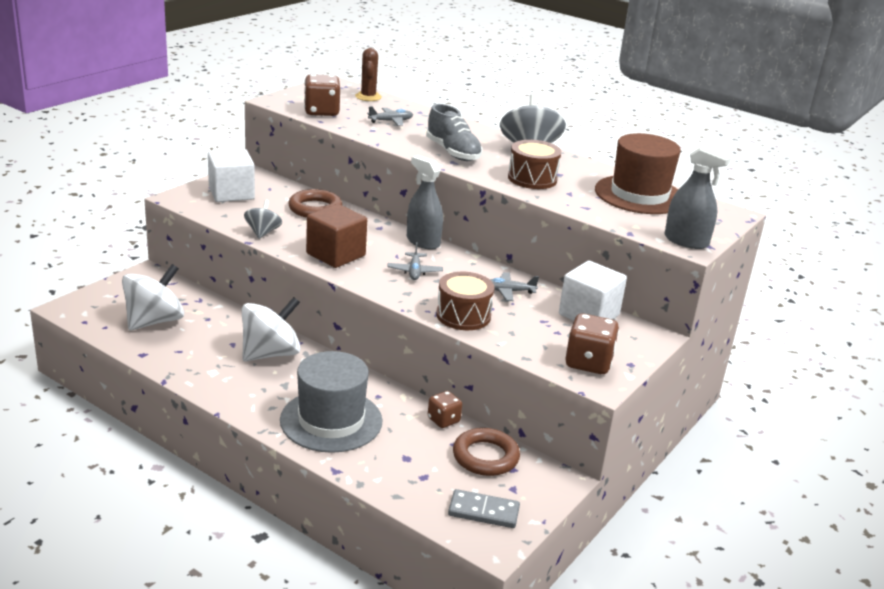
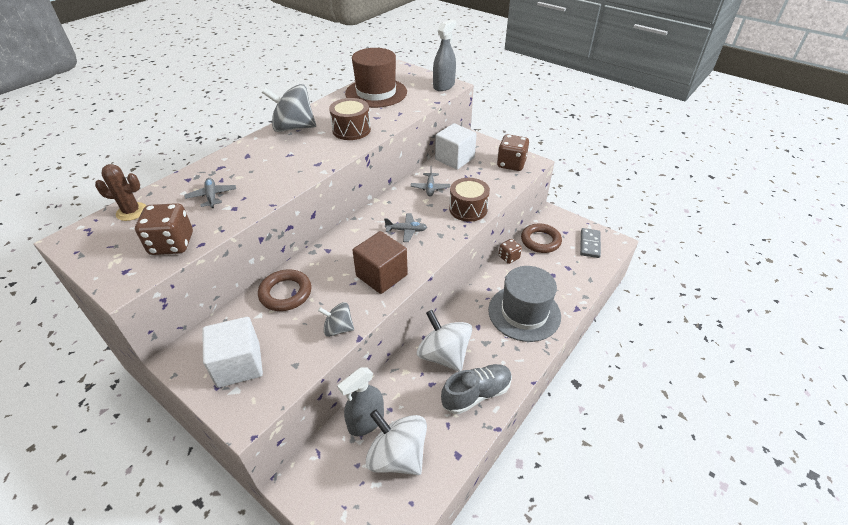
camera: 85 degrees left, 15 degrees up
grey spray bottle [407,155,443,250] -> grey spray bottle moved to [337,368,384,436]
grey shoe [426,104,483,161] -> grey shoe moved to [441,364,512,414]

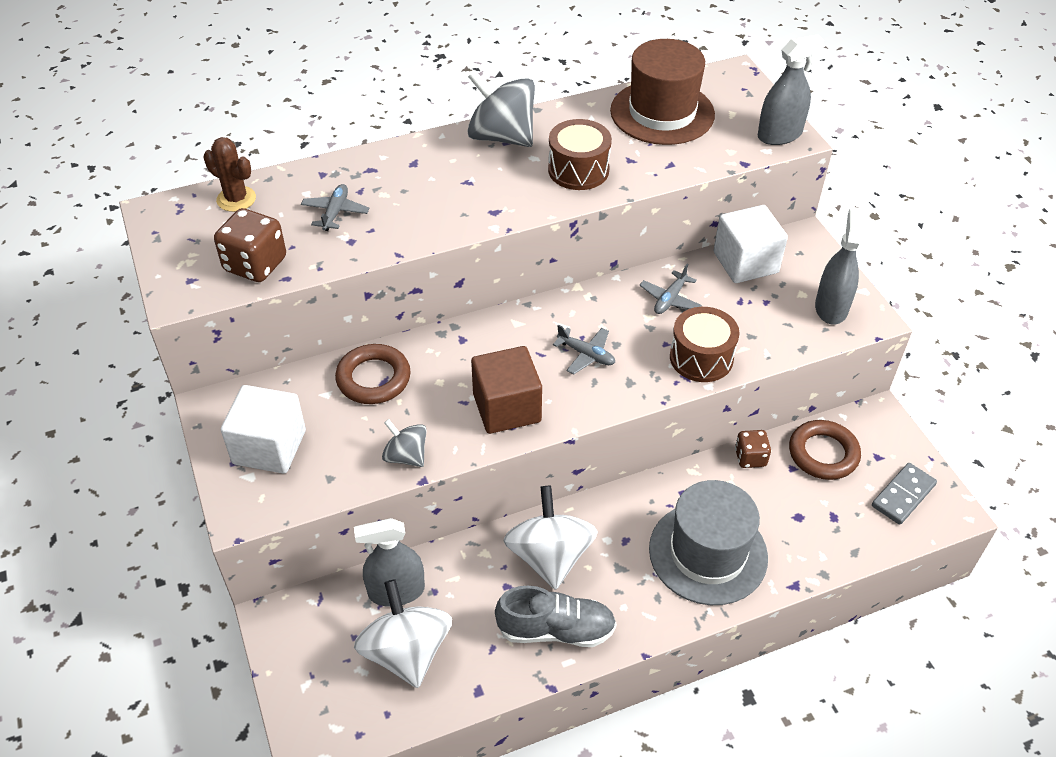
camera: 30 degrees right, 5 degrees up
brown dice [497,134,529,171] -> grey spray bottle [815,209,863,325]

